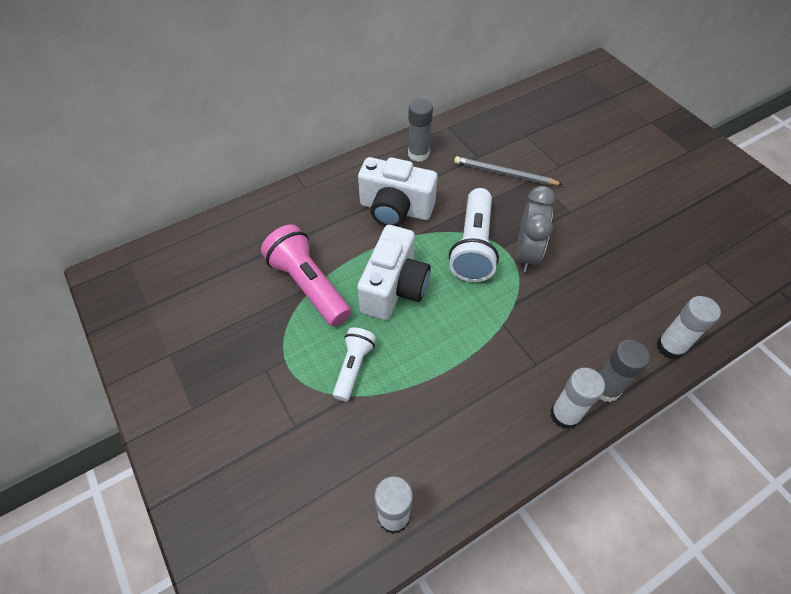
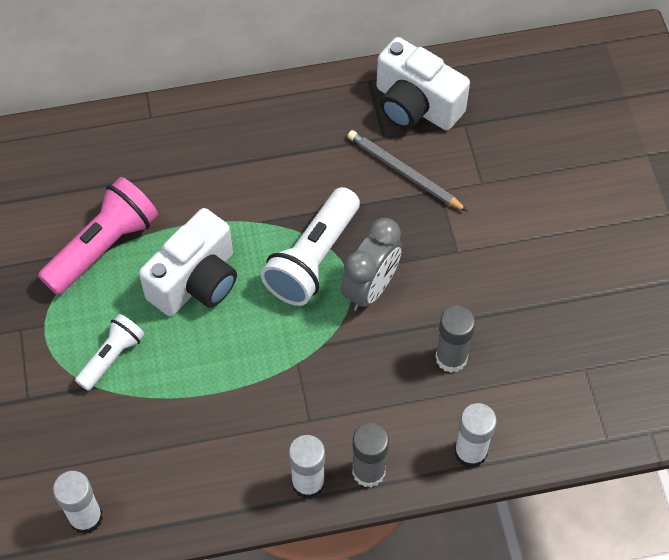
camera: 20 degrees right, 5 degrees up
pink flashlight [261,225,351,326] -> pink flashlight turned 60 degrees clockwise [38,177,159,295]
white camera [358,157,438,227] -> white camera moved to [377,37,470,130]
grey glue stick [408,99,433,162] -> grey glue stick moved to [435,306,475,373]

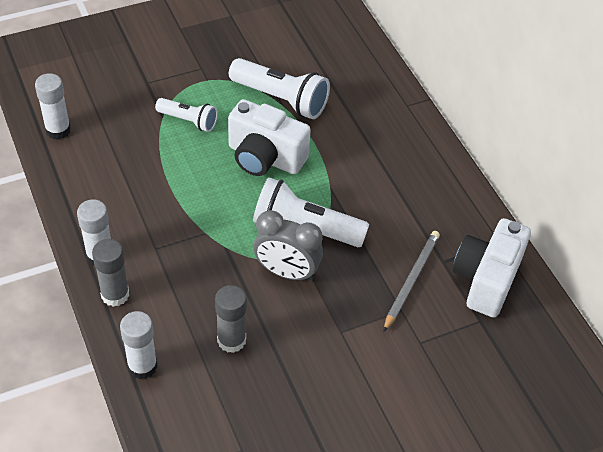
camera: 75 degrees right, 10 degrees down
pink flashlight [38,177,159,295] -> white flashlight [229,58,330,119]

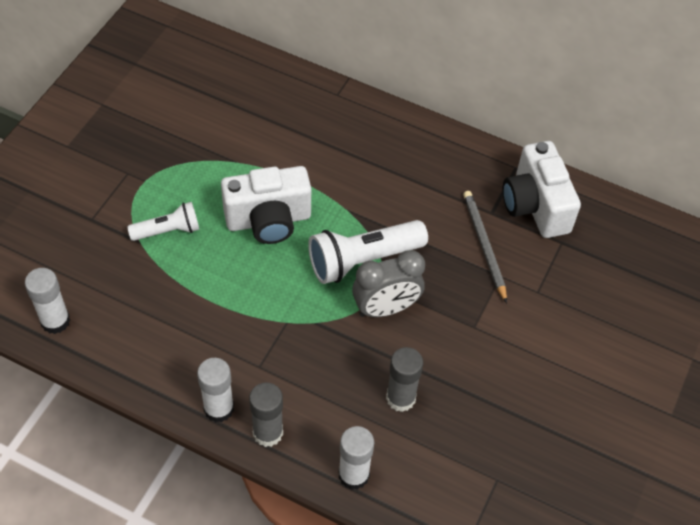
camera: 40 degrees left, 5 degrees up
white flashlight [229,58,330,119] -> none

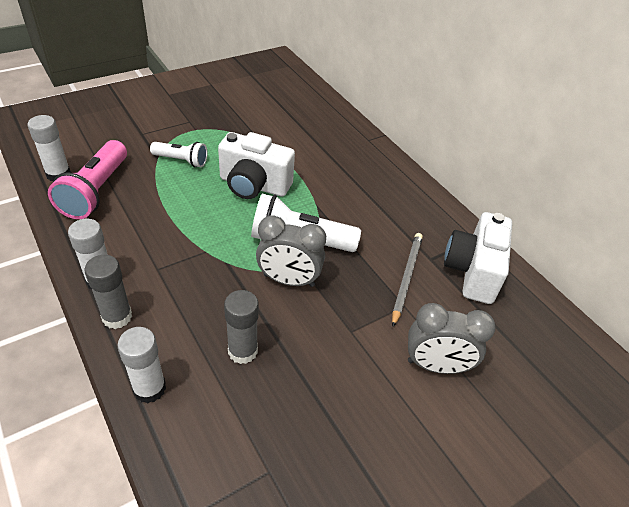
camera: 30 degrees right, 10 degrees down
none -> pink flashlight [48,140,127,219]
none -> grey clock [408,303,495,374]

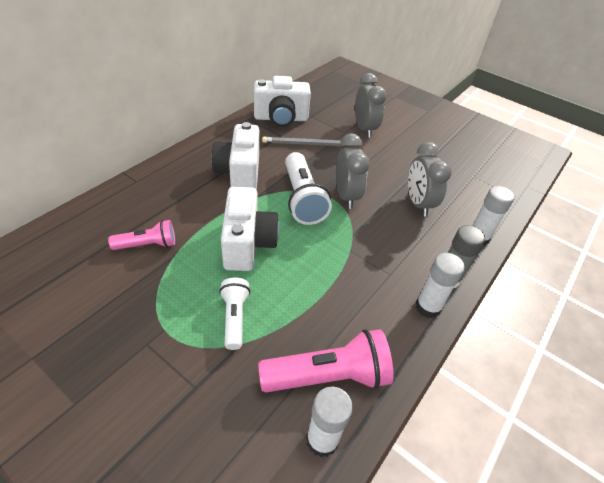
camera: 110 degrees left, 0 degrees up
grey glue stick [224,290,259,364] -> grey clock [408,142,452,217]
none -> pink flashlight [108,220,175,250]
none -> white camera [212,122,259,190]

